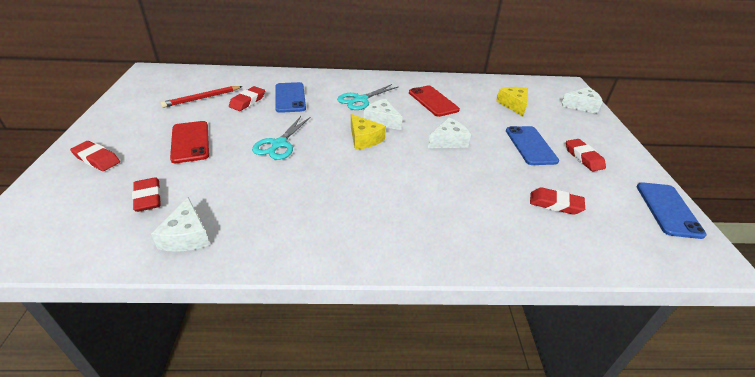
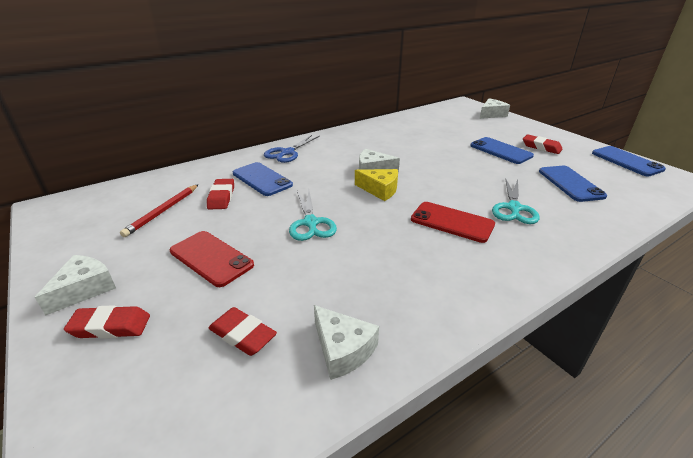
camera: 30 degrees left, 5 degrees down
turquoise scissors [337,84,398,110] -> turquoise scissors moved to [492,178,540,224]
red phone [409,85,460,117] -> red phone moved to [411,202,495,243]
white cheese [428,117,471,148] -> white cheese moved to [35,255,116,315]
yellow cheese [496,87,528,116] -> none
red eraser [530,187,585,215] -> blue phone [539,166,607,202]
none -> blue scissors [264,135,320,163]

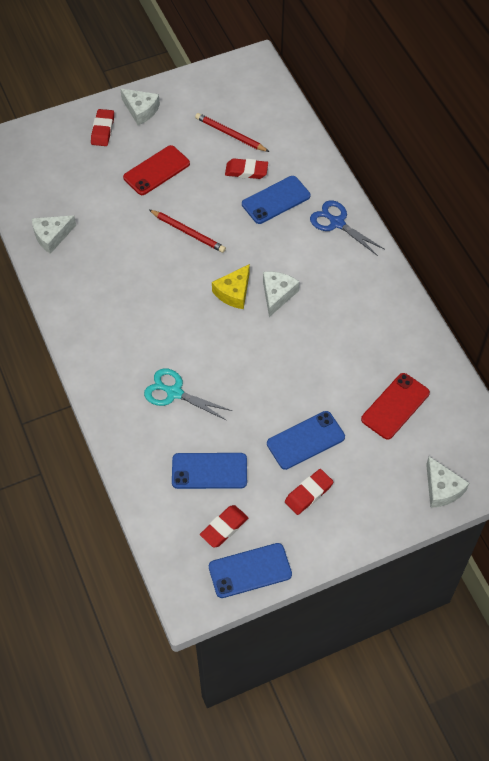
camera: 100 degrees right, 25 degrees up
red eraser [208,307,277,356] -> red eraser moved to [200,505,248,548]
turquoise scissors [289,191,337,241] -> red pencil [149,210,226,253]
red phone [411,202,495,243] -> red phone moved to [361,373,430,440]

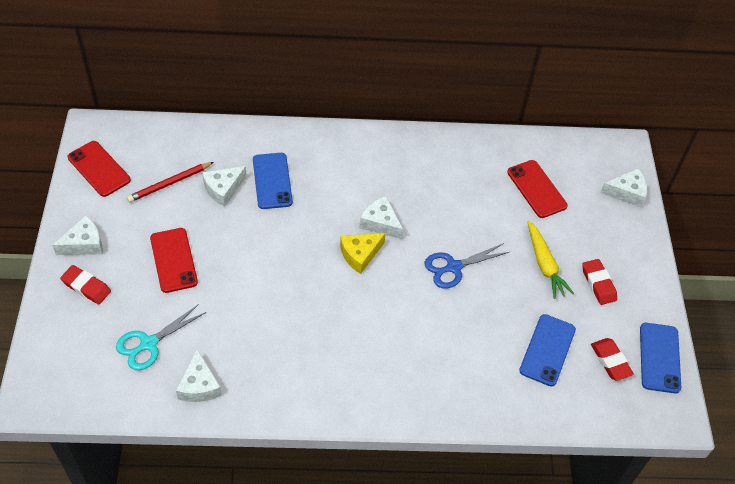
camera: 70 degrees left, 5 degrees down
turquoise scissors [144,368,232,420] -> turquoise scissors moved to [116,304,206,370]
red pencil [149,210,226,253] -> none
yellow cheese [212,264,250,309] -> yellow cheese turned 90 degrees clockwise [340,233,386,274]
red eraser [225,159,268,179] -> white cheese [202,166,247,207]
blue phone [267,411,345,470] -> yellow carrot [527,221,574,299]
blue scissors [310,200,385,256] -> blue scissors moved to [424,243,509,289]
none -> red phone [68,141,131,197]

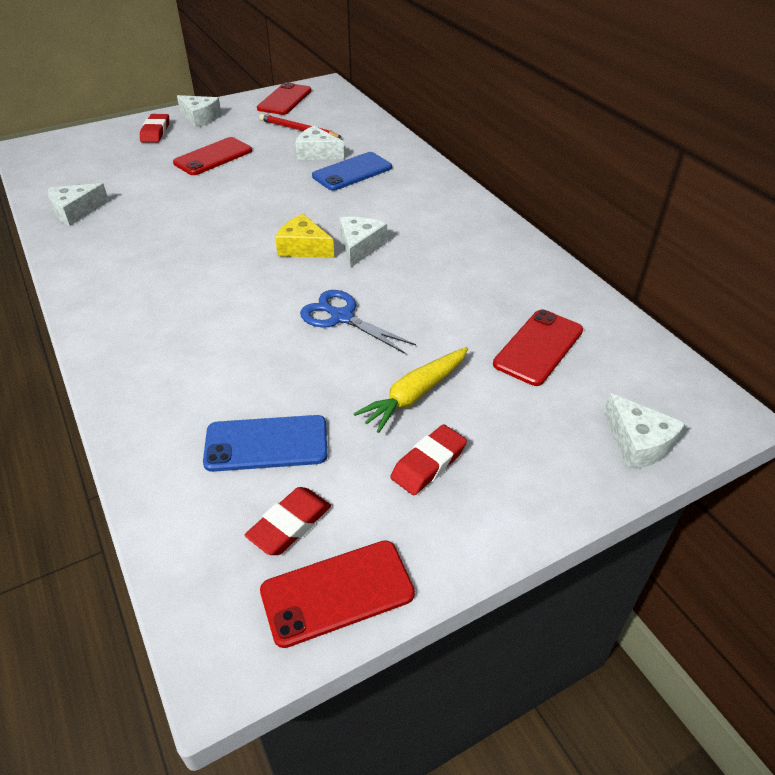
camera: 65 degrees right, 10 degrees down
turquoise scissors [116,304,206,370] -> none
blue phone [640,323,681,393] -> red phone [260,540,415,648]

